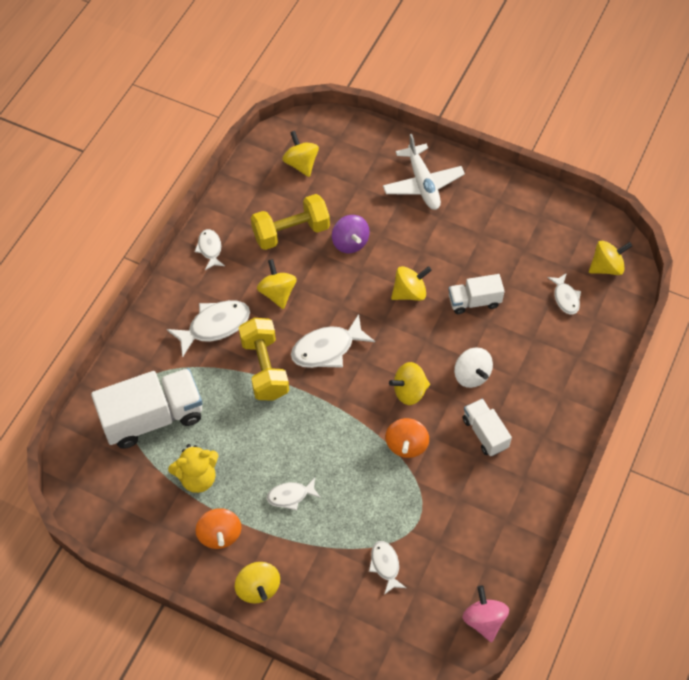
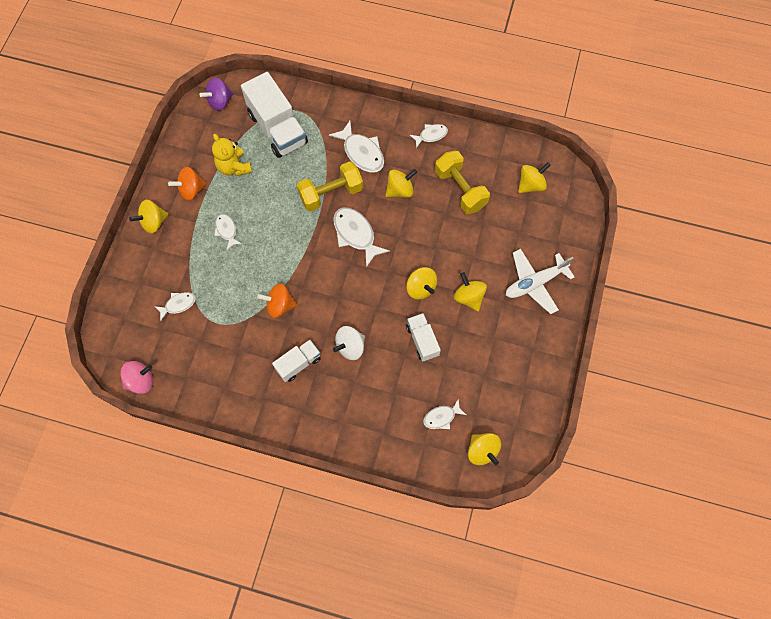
camera: 80 degrees right, 10 degrees up
purple spinning top [332,215,370,253] -> purple spinning top moved to [199,78,234,111]
yellow spinning top [389,362,430,405] -> yellow spinning top moved to [454,272,487,311]

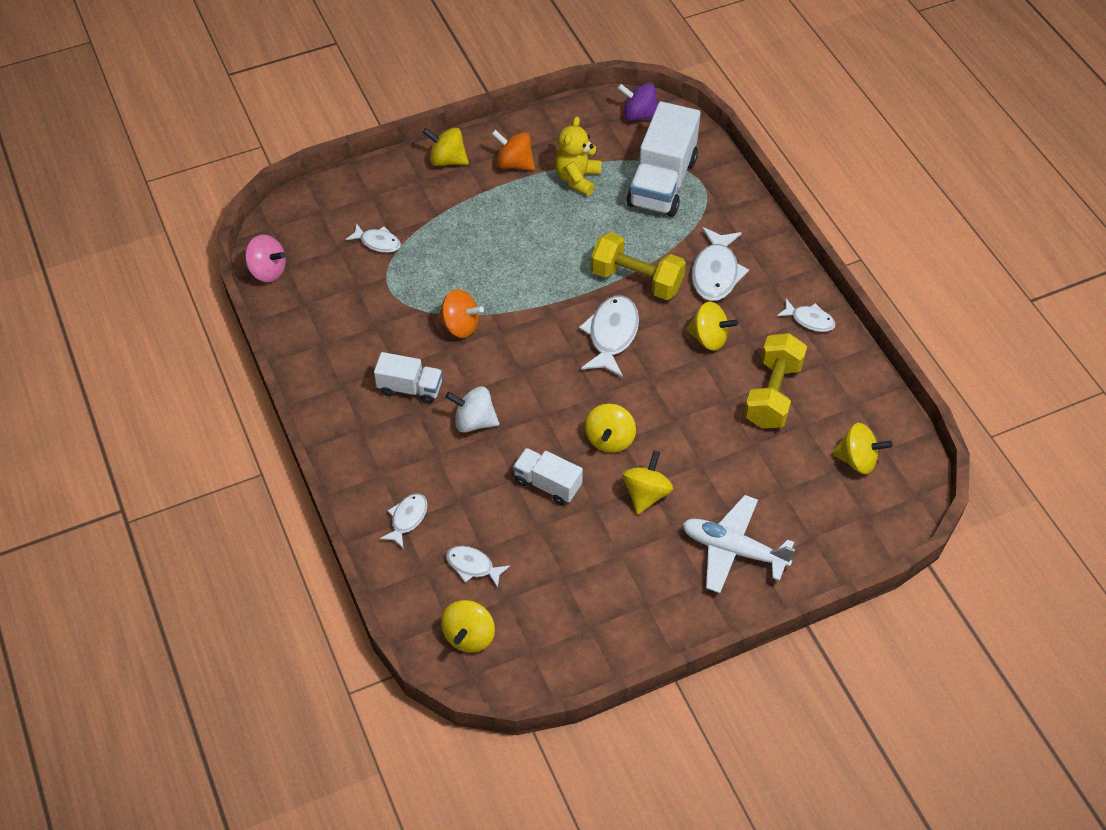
camera: 50 degrees right, 15 degrees down
white fish [214,214,242,250] -> white fish moved to [380,493,427,548]
orange spinning top [257,283,297,318] -> orange spinning top turned 150 degrees clockwise [437,289,484,338]
white truck [406,313,441,361] -> white truck turned 90 degrees counterclockwise [513,448,583,505]

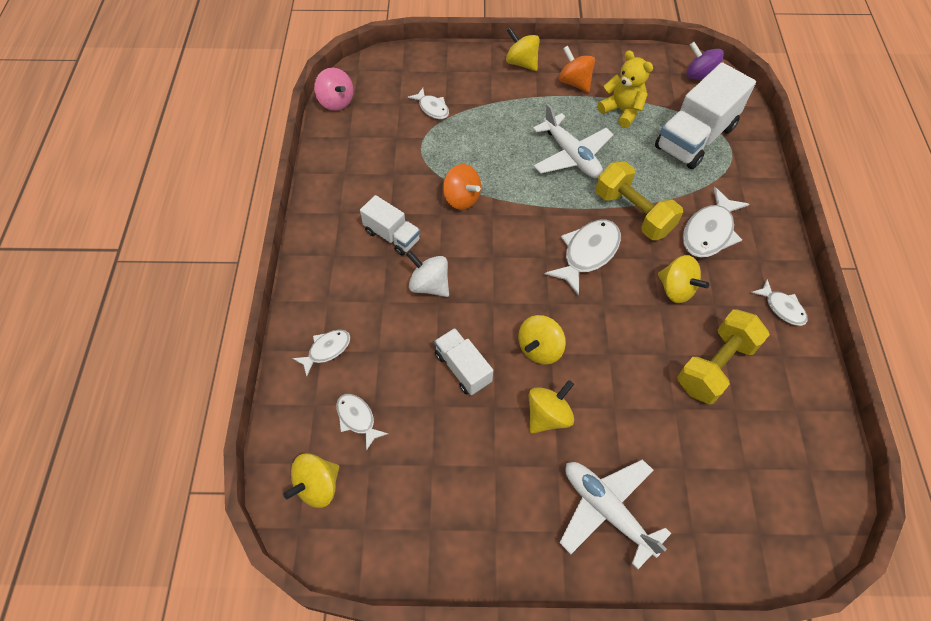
camera: 25 degrees right, 5 degrees up
yellow teddy bear [555,116,602,196] -> yellow teddy bear turned 90 degrees clockwise [598,50,653,128]
yellow spinning top [832,423,892,474] -> none
none -> white plane [533,104,613,178]

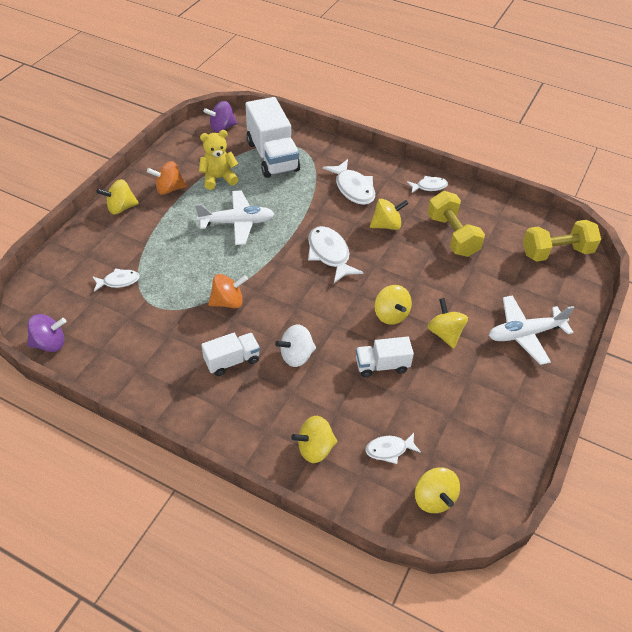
camera: 65 degrees left, 10 degrees down
white fish [292,330,350,376] -> yellow spinning top [291,416,338,463]
pink spinning top [314,68,353,111] -> purple spinning top [27,314,66,352]
yellow dumbbell [596,161,683,240] -> yellow dumbbell moved to [523,220,601,262]

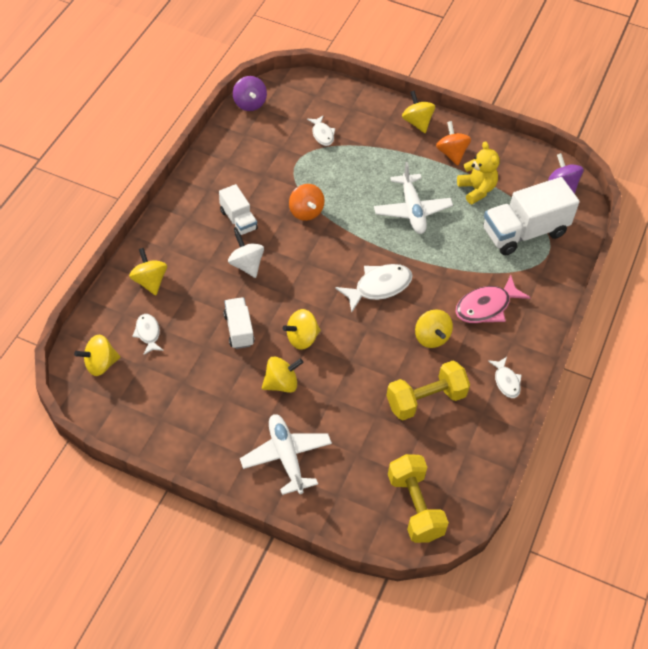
camera: 85 degrees right, 5 degrees up
white fish [323,159,375,205] -> pink fish [456,275,531,323]

